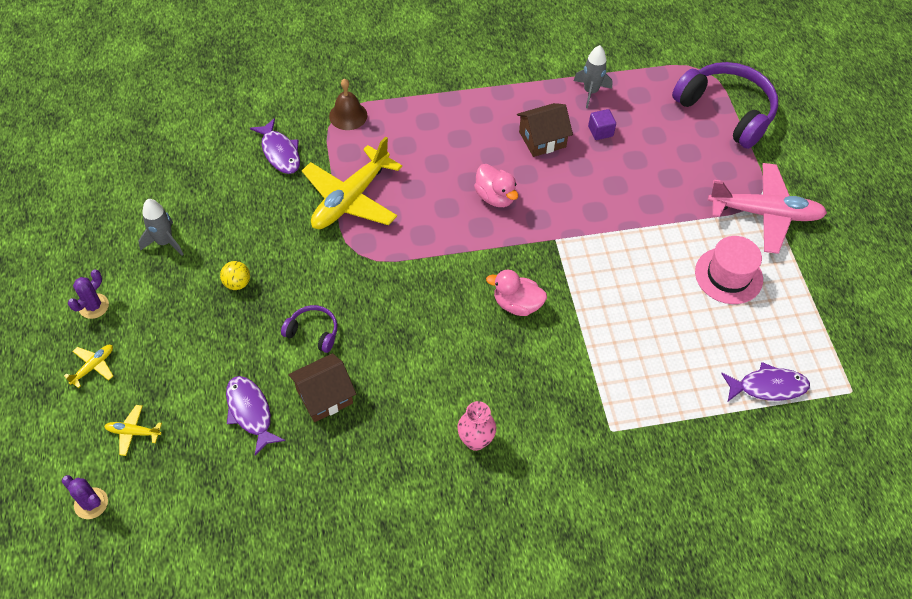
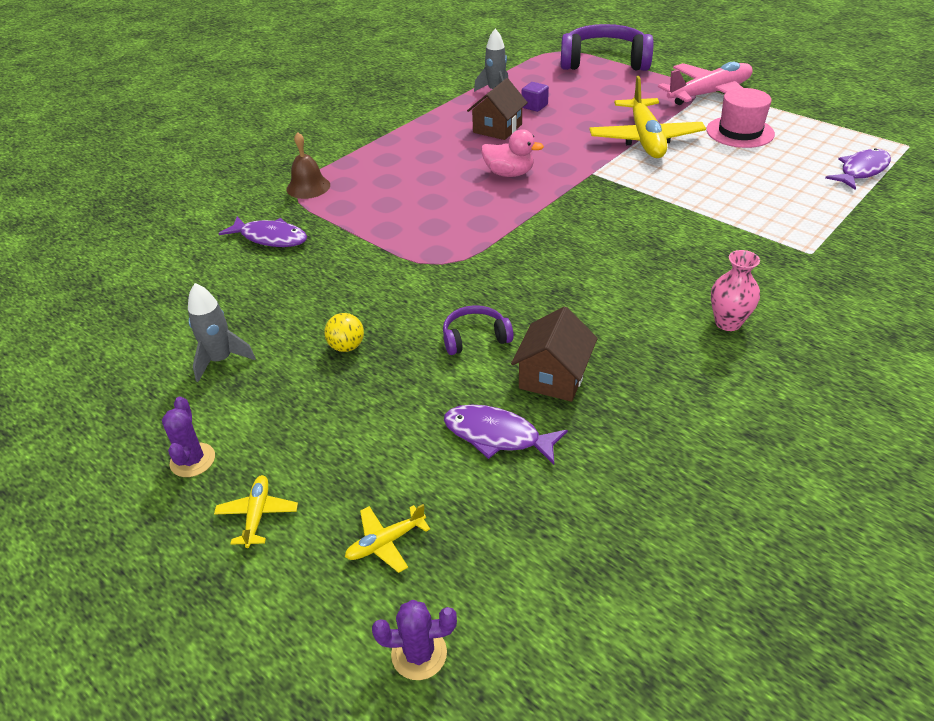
camera: 35 degrees left, 15 degrees down
yellow plane [302,137,402,229] -> yellow plane moved to [589,76,706,158]
pink duck [486,270,547,316] -> none

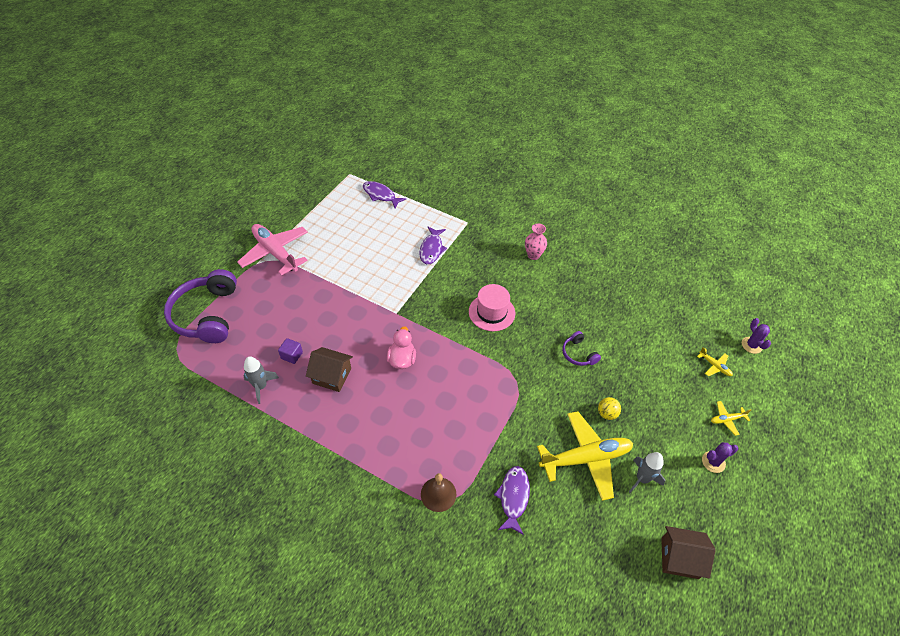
camera: 105 degrees left, 10 degrees up
purple fish [444,405,568,465] -> purple fish moved to [419,227,447,264]
brown house [511,306,598,402] -> brown house moved to [661,526,716,579]
yellow plane [589,76,706,158] -> yellow plane moved to [537,411,633,501]
pink hat [706,88,775,148] -> pink hat moved to [469,284,515,331]

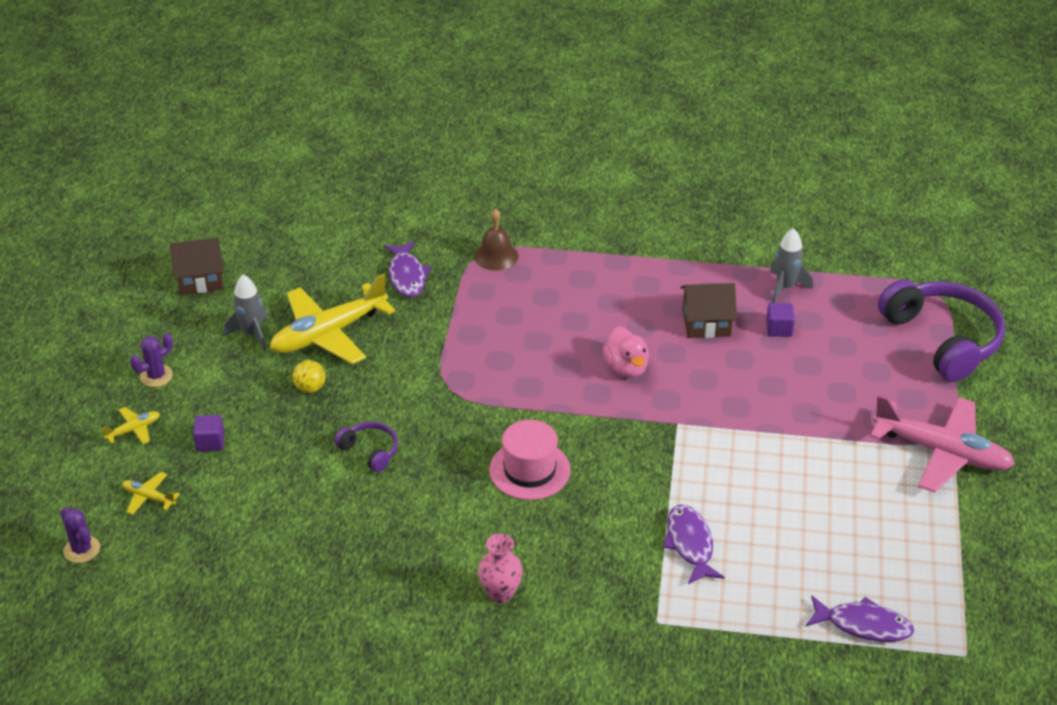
camera: 160 degrees right, 10 degrees down
none -> purple cube [193,415,224,452]

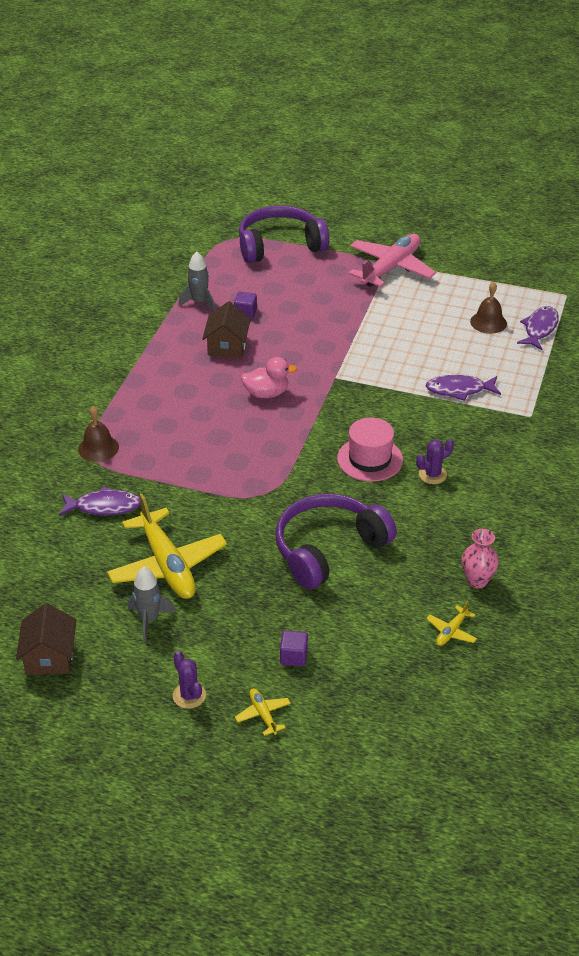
camera: 80 degrees left, 0 degrees up
purple cactus [60,507,100,563] -> purple cactus moved to [416,439,454,484]
yellow plane [122,472,180,515] -> yellow plane moved to [426,601,477,646]
yellow ball [293,360,325,393] -> none
purple headphones [334,422,398,472] -> purple headphones [276,494,397,589], size x2.15
pink vase [478,534,523,603] -> pink vase moved to [462,529,499,588]
none -> brown bell [470,282,507,334]

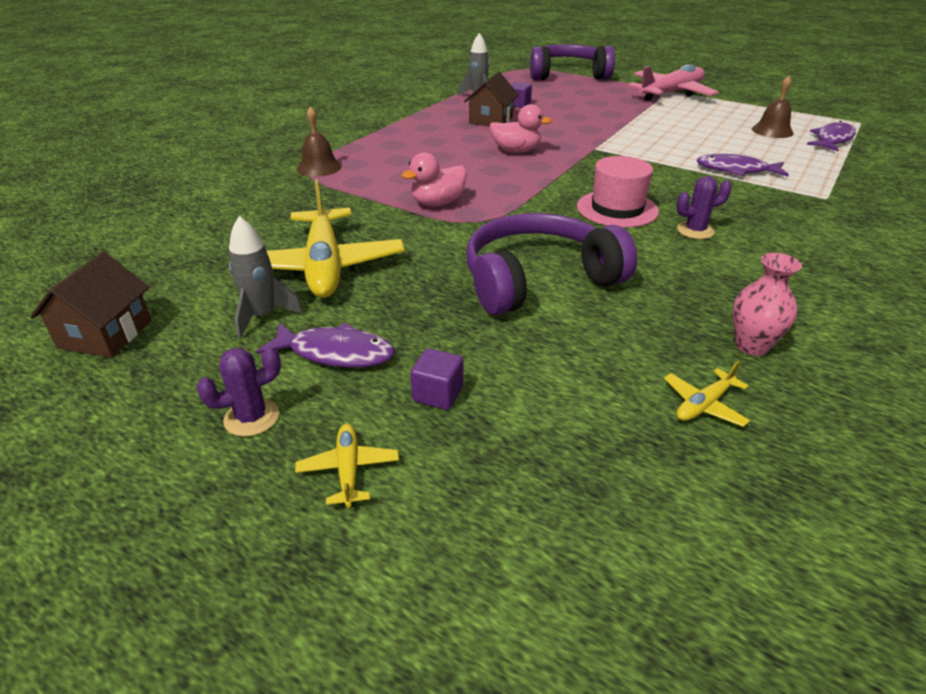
camera: 15 degrees right, 5 degrees down
purple fish [59,486,141,516] -> purple fish moved to [256,323,395,368]
purple cactus [173,651,206,709] -> purple cactus turned 75 degrees clockwise [197,346,281,437]
none -> pink duck [402,153,467,206]

